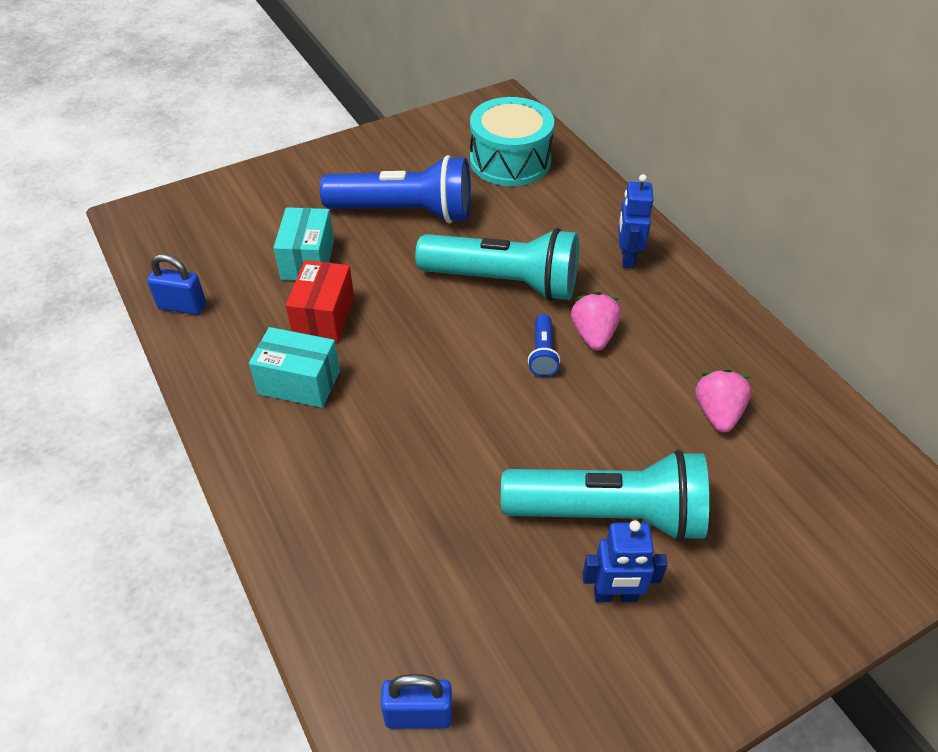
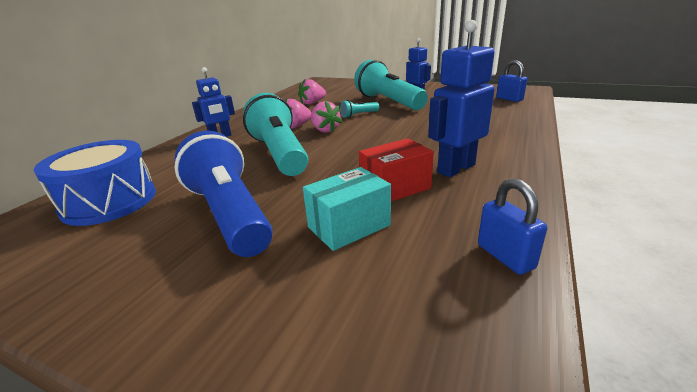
camera: 125 degrees left, 20 degrees down
turquoise box [249,327,340,408] -> blue robot [428,20,495,177]
turquoise drum [470,97,554,186] -> blue drum [33,140,156,226]
blue flashlight [528,314,560,377] -> pink strawberry [311,101,342,133]
none -> turquoise flashlight [340,100,379,118]

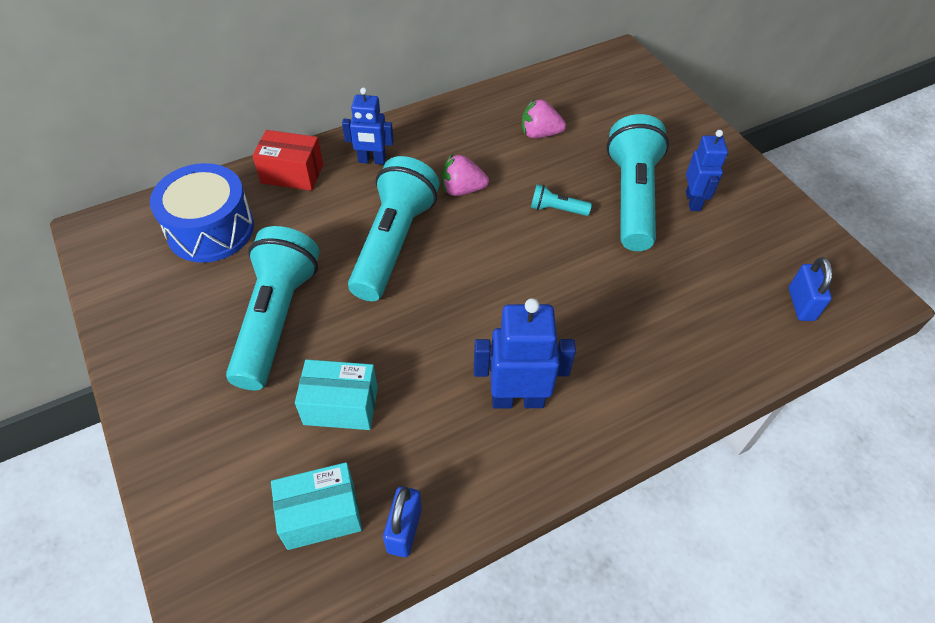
camera: 35 degrees right, 25 degrees up
blue flashlight [175,131,273,257] -> turquoise flashlight [226,226,320,390]
pink strawberry [311,101,342,133] -> none
red box [359,138,434,202] -> red box moved to [252,130,323,191]
none -> turquoise box [271,462,362,550]

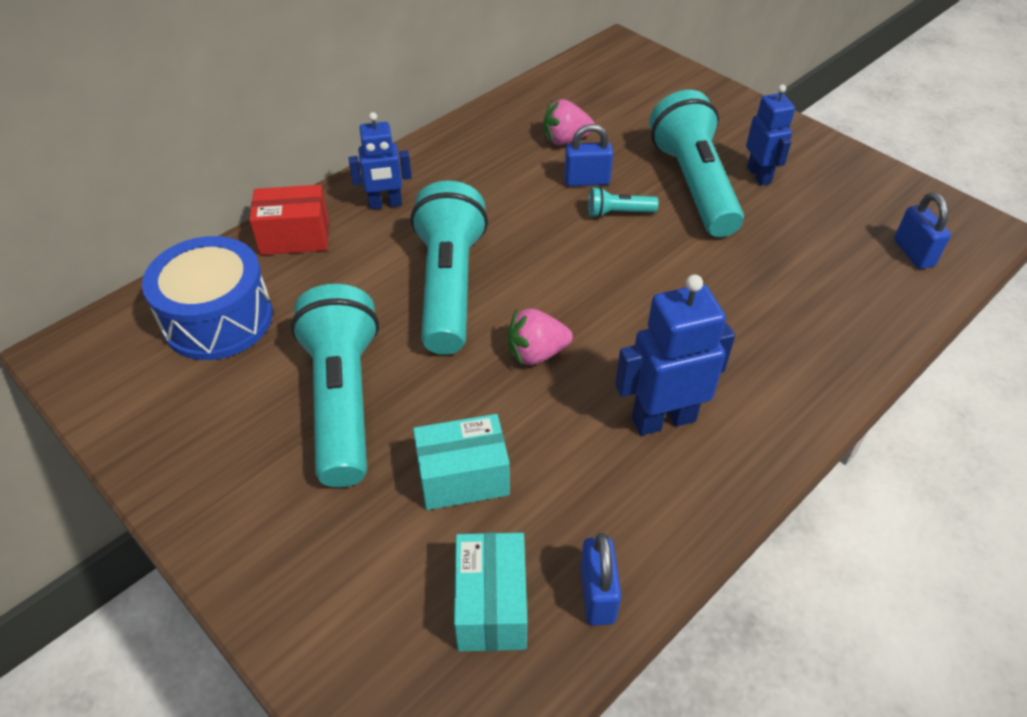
camera: 15 degrees left, 5 degrees down
turquoise box [271,462,362,550] -> turquoise box turned 60 degrees counterclockwise [454,533,527,652]
pink strawberry [441,154,489,196] -> pink strawberry moved to [508,309,573,365]
none -> blue padlock [564,124,613,186]

